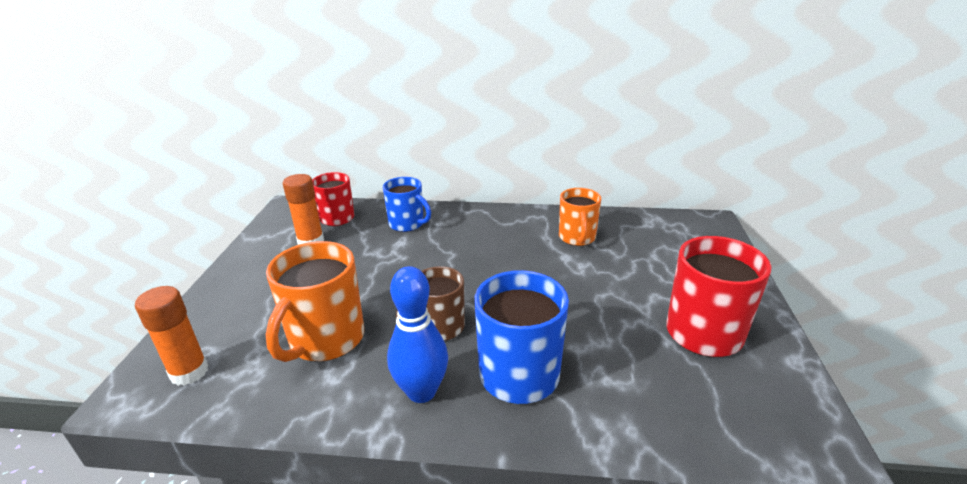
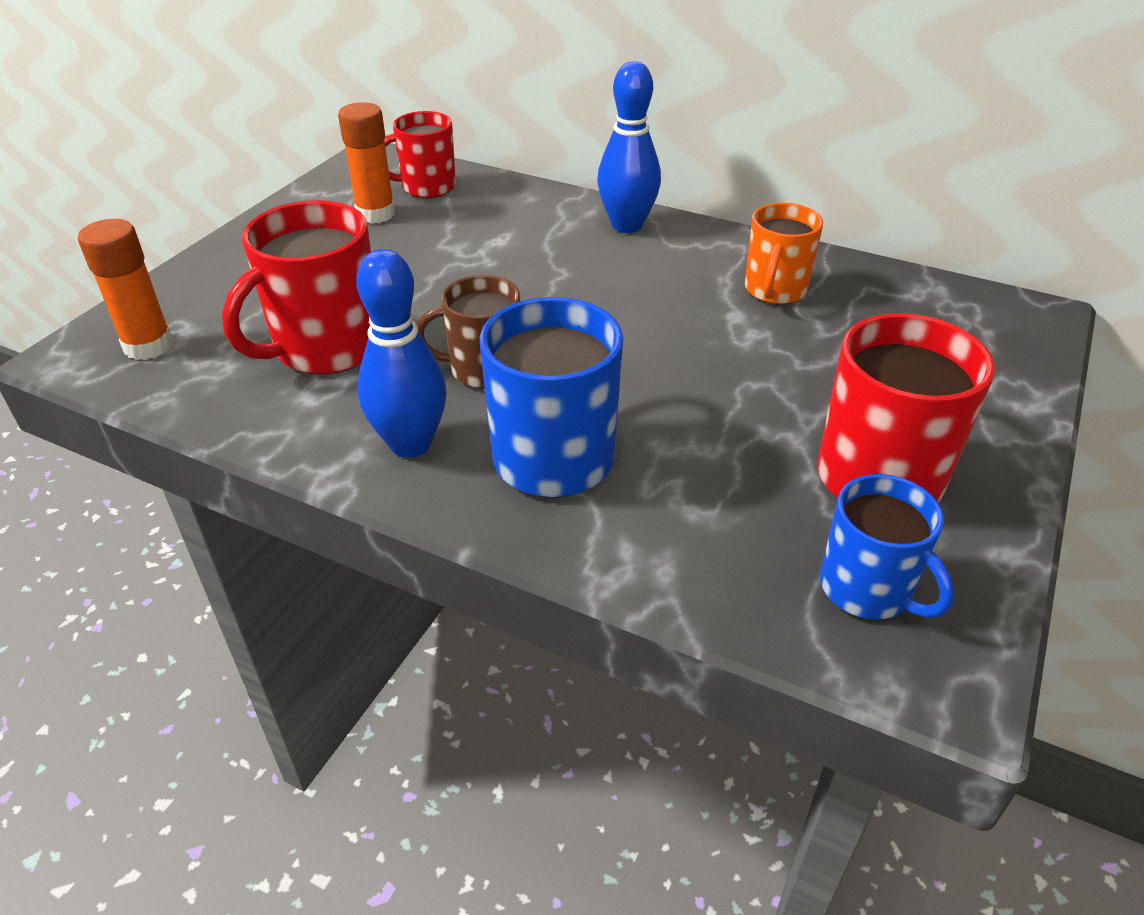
camera: 20 degrees right, 10 degrees up
orange mug [266,241,364,362] -> red mug [222,200,371,375]
blue mug [383,177,431,232] -> blue mug moved to [820,474,954,619]
none -> blue bowling pin [597,61,661,233]

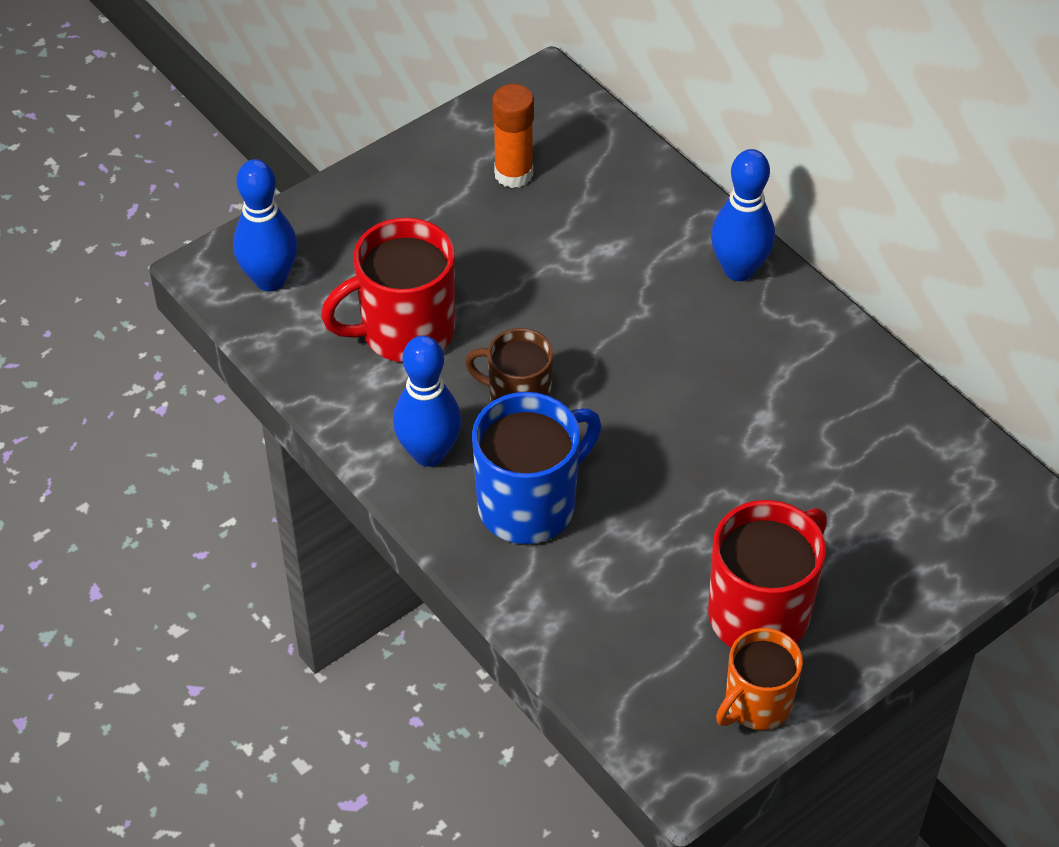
camera: 25 degrees right, 10 degrees up
orange glue stick [78,219,173,360] -> blue bowling pin [233,159,298,291]
red mug [384,111,456,198] -> none
orange mug [745,203,823,304] -> orange mug moved to [716,628,803,730]
blue mug [820,474,954,619] -> none

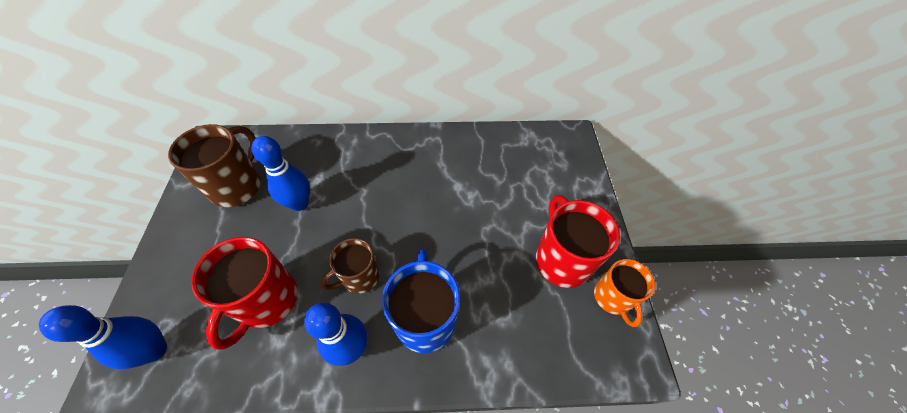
camera: 55 degrees left, 5 degrees up
orange glue stick [492,84,534,188] -> brown mug [168,124,261,207]
blue bowling pin [711,149,775,281] -> blue bowling pin moved to [252,136,310,211]

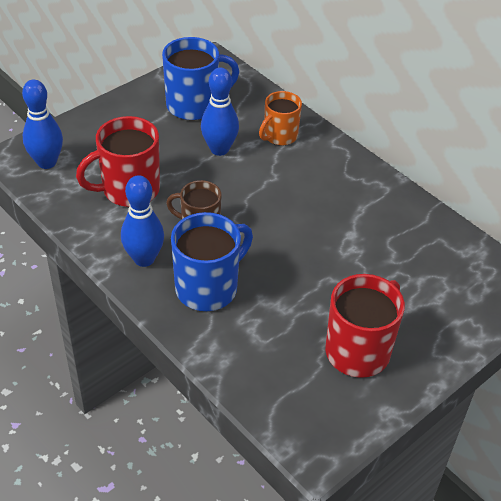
camera: 50 degrees right, 10 degrees down
brown mug [168,124,261,207] -> blue mug [162,37,239,120]
orange mug [594,259,655,327] -> orange mug moved to [259,91,302,146]

